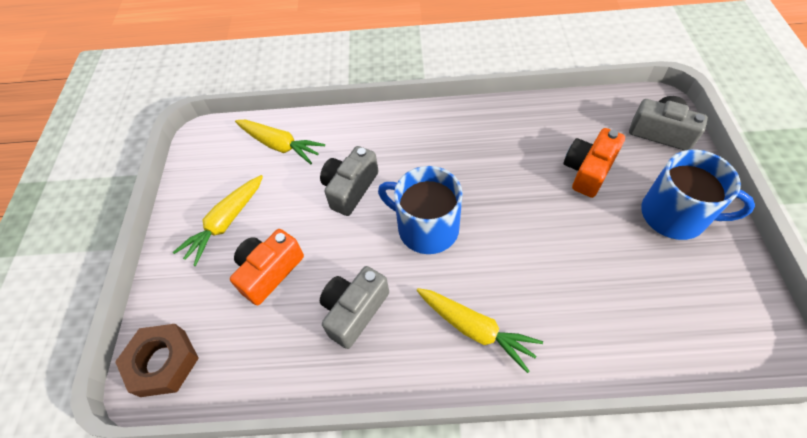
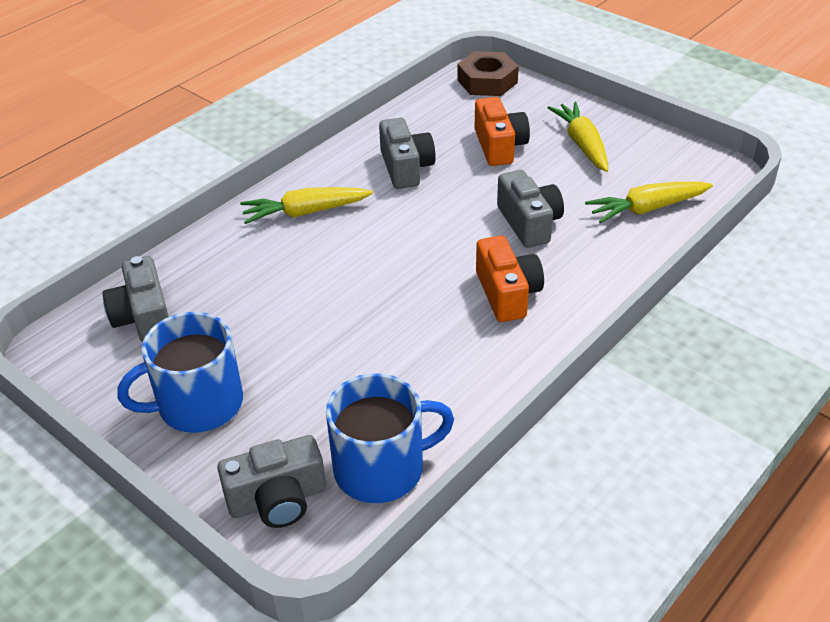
camera: 130 degrees right, 15 degrees down
blue mug [378,166,463,254] -> blue mug moved to [326,373,454,503]
orange camera [564,128,625,198] -> orange camera moved to [476,236,544,322]
none -> grey camera [103,256,169,342]

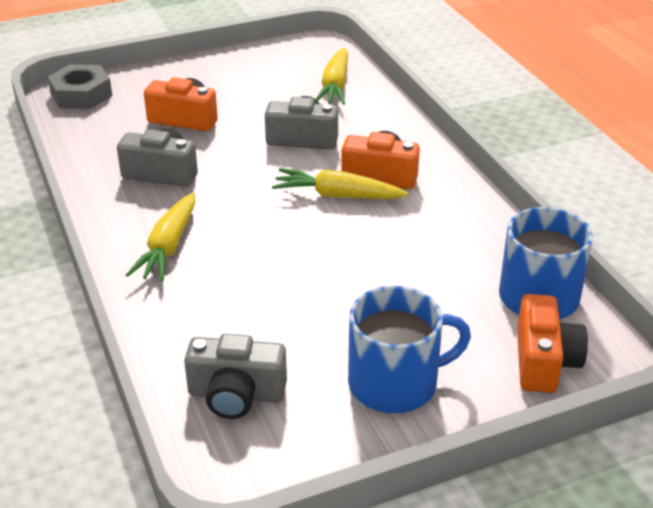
camera: 65 degrees left, 5 degrees down
blue mug [117,312,243,433] -> blue mug turned 105 degrees counterclockwise [348,286,471,413]
grey camera [217,435,326,528] -> orange camera [517,294,588,393]
brown nut [457,51,519,96] -> grey nut [48,64,112,109]
yellow carrot [548,102,608,172] -> yellow carrot moved to [272,168,408,199]

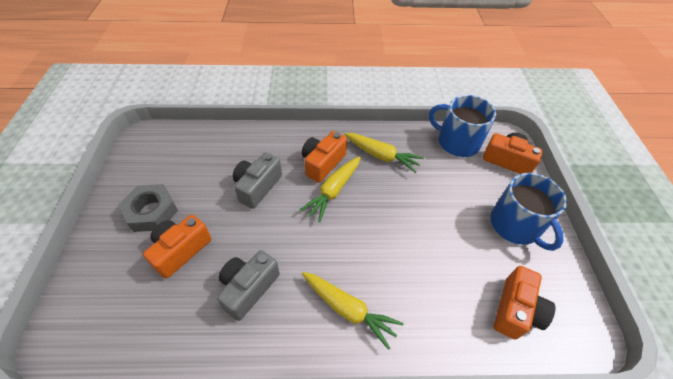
camera: 70 degrees left, 15 degrees up
grey nut [48,64,112,109] -> grey nut moved to [119,184,178,232]
grey camera [184,334,287,419] -> orange camera [494,266,555,340]
yellow carrot [316,48,348,105] -> yellow carrot moved to [344,133,424,173]
blue mug [348,286,471,413] -> blue mug turned 150 degrees clockwise [490,173,567,251]

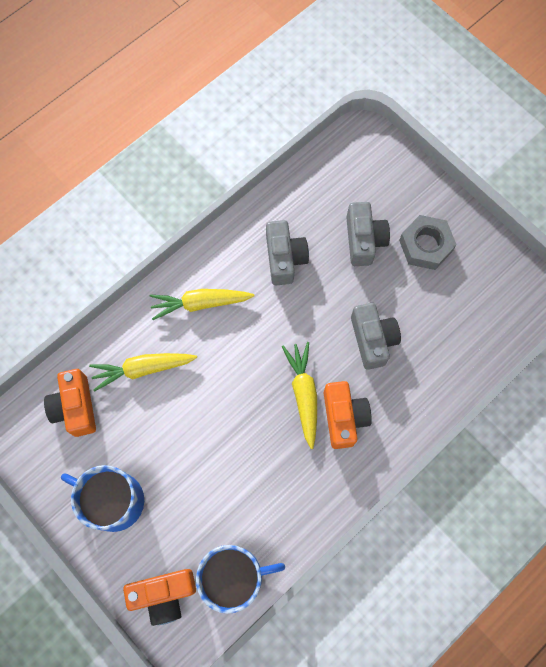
camera: 140 degrees right, 20 degrees up
orange camera [143,215,212,279] -> grey camera [346,202,390,266]
yellow carrot [344,133,424,173] -> yellow carrot moved to [89,353,197,392]

